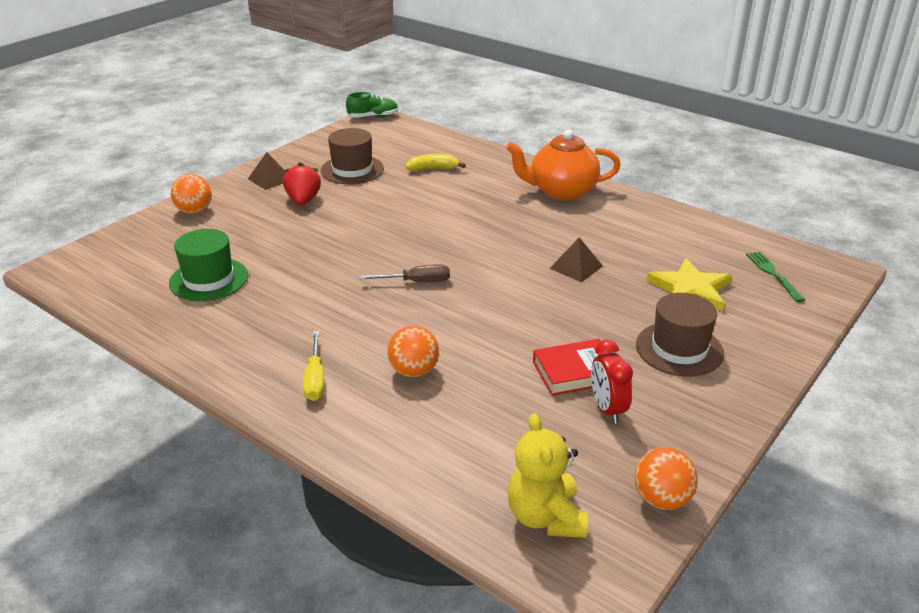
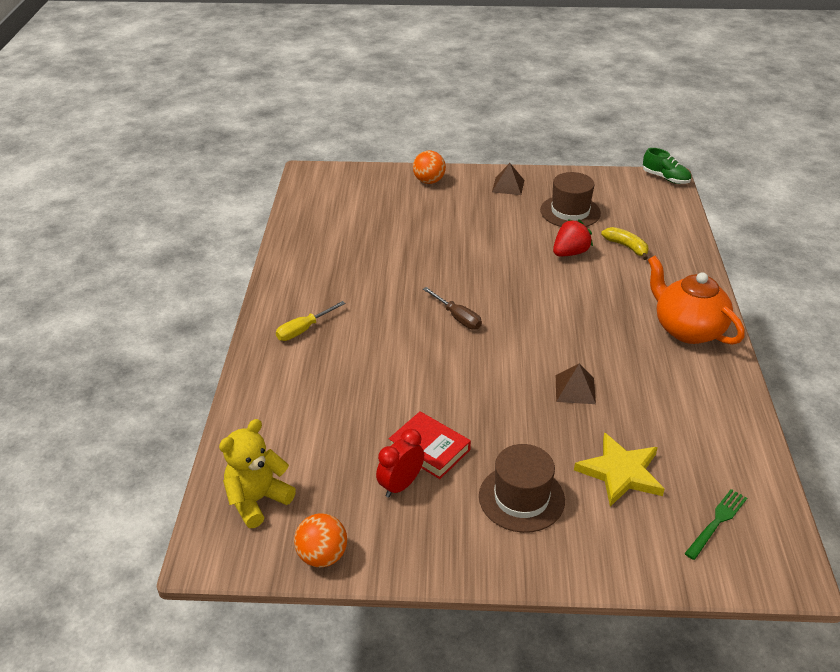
camera: 55 degrees right, 5 degrees up
green hat [169,229,248,301] -> none
red strawberry [283,162,321,205] -> red strawberry moved to [553,219,593,256]
orange ball [387,326,439,377] -> none

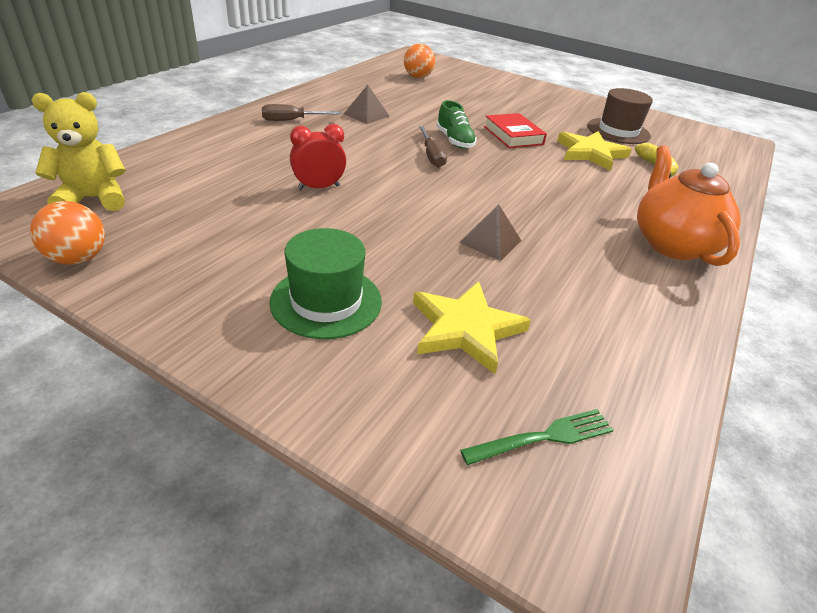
camera: 25 degrees right, 0 degrees up
yellow screwdriver [276,301,346,341] -> brown screwdriver [262,104,342,121]
red clock [376,429,424,498] -> red clock moved to [290,124,346,190]
red book [389,411,471,479] -> red book moved to [484,113,547,148]
orange ball [413,150,446,184] -> orange ball moved to [404,44,435,78]
brown hat [479,444,565,533] -> green hat [269,228,382,339]
brown pyramid [492,163,524,195] -> brown pyramid moved to [344,85,389,124]
red strawberry [553,219,593,256] -> yellow star [557,131,632,171]
green shoe [643,148,691,184] -> green shoe moved to [436,100,477,149]

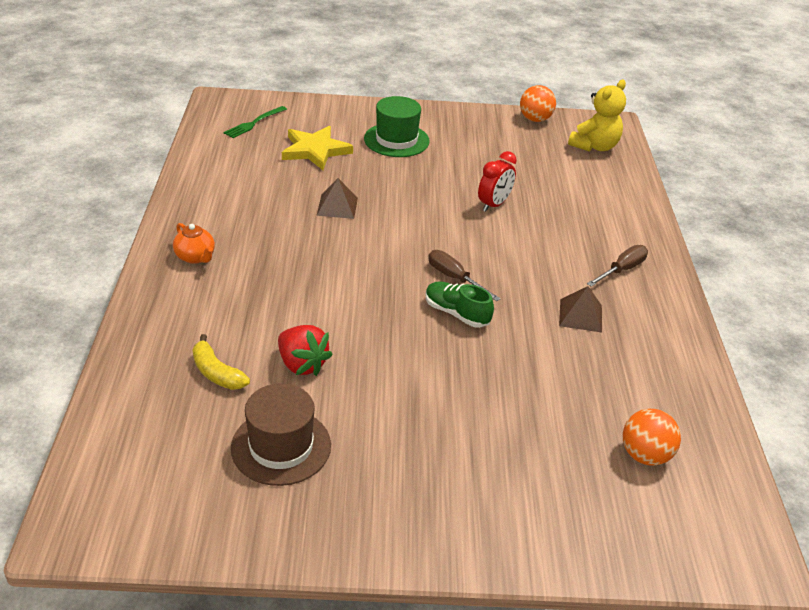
camera: 150 degrees right, 0 degrees up
red book [484,113,547,148] -> none
yellow star [557,131,632,171] -> red strawberry [278,325,333,376]
orange teapot [637,145,741,266] -> orange teapot [173,223,215,264], size x0.50

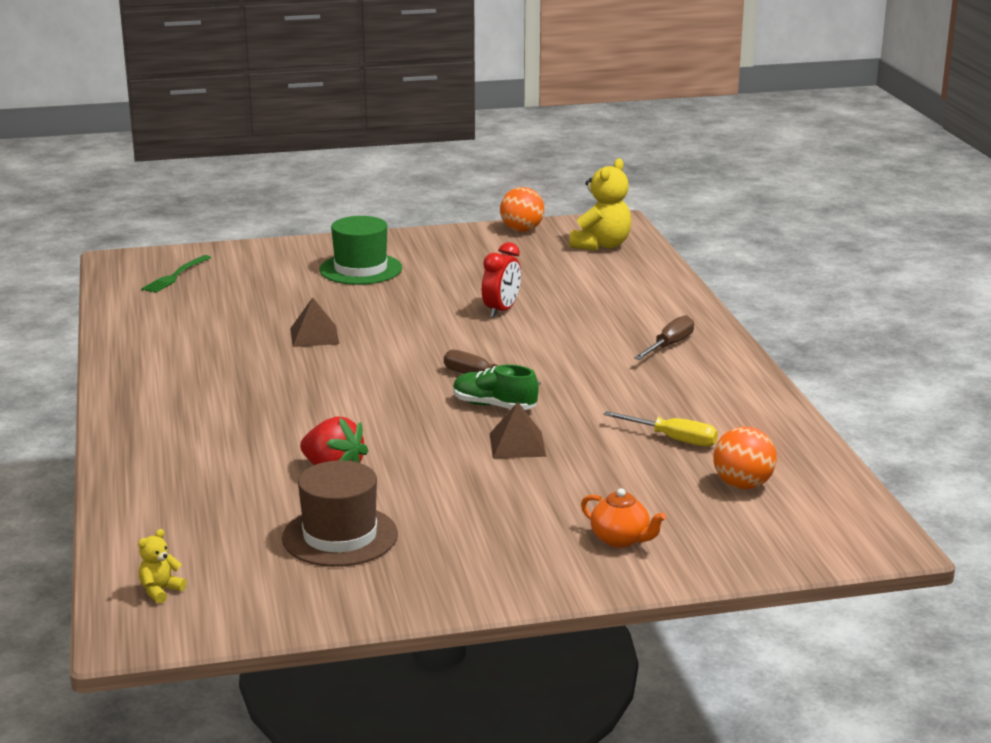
camera: 10 degrees left, 15 degrees down
orange teapot [173,223,215,264] -> orange teapot moved to [581,488,666,548]
yellow banana [192,334,250,390] -> none
yellow star [282,126,353,170] -> none
brown pyramid [559,286,602,333] -> brown pyramid moved to [490,402,546,458]
none -> yellow teddy bear [138,529,187,604]
none -> yellow screwdriver [603,411,718,447]

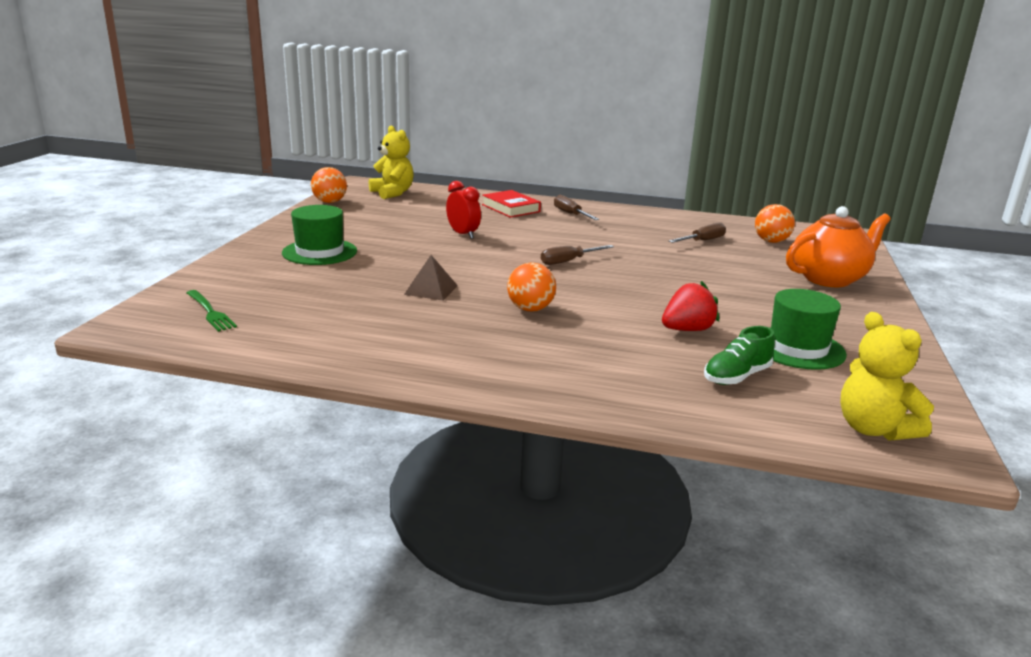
camera: 65 degrees left, 0 degrees up
yellow teddy bear [138,529,187,604] -> yellow teddy bear [840,312,934,441], size x2.10
brown hat [282,460,398,567] -> green hat [770,289,847,370]
green shoe [453,364,539,410] -> green shoe moved to [704,326,775,385]
brown pyramid [490,402,546,458] -> none
orange teapot [581,488,666,548] -> orange teapot [786,206,891,287], size x2.02
yellow screwdriver [603,411,718,447] -> brown screwdriver [669,222,726,243]
none -> red book [482,190,541,218]
none -> orange ball [507,263,556,312]

